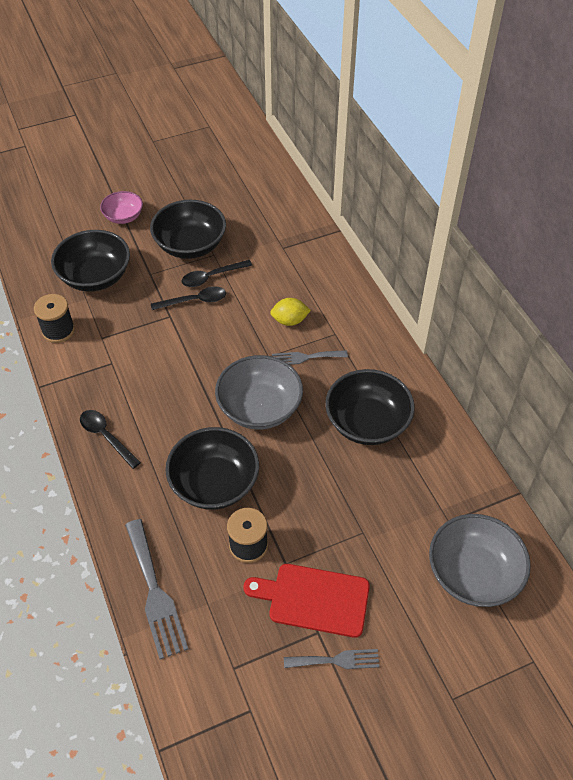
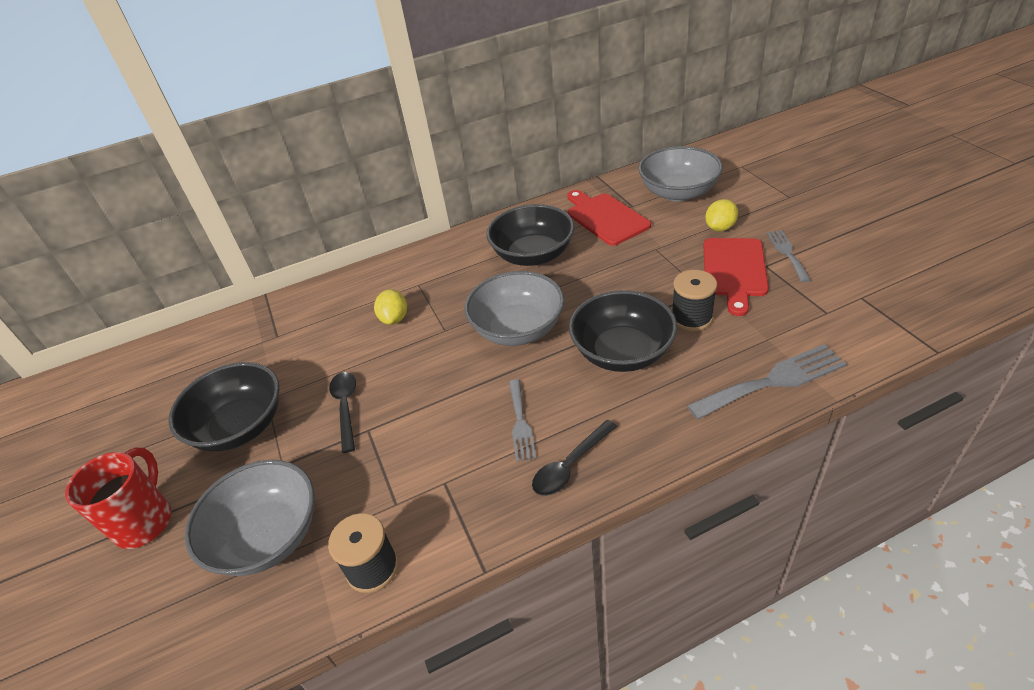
camera: 85 degrees left, 10 degrees down
black bowl [51,230,130,292] -> grey bowl [185,460,315,576]
pink bowl [100,191,143,224] -> red mug [65,448,172,549]
black spoon [182,260,252,287] -> none
grey fork [272,350,348,365] -> grey fork moved to [509,379,537,462]
none -> red cutting board [567,190,651,246]
none -> yellow lemon [705,199,738,231]

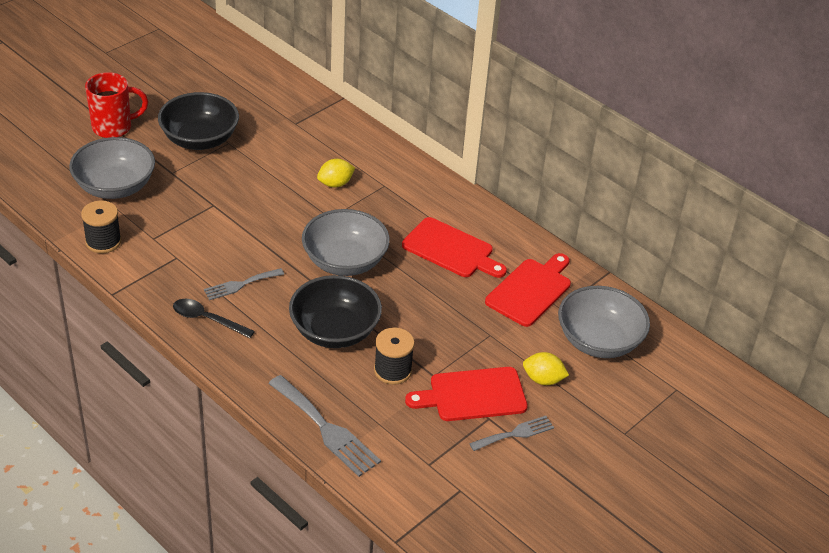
camera: 60 degrees right, 0 degrees up
black spoon [329,372,356,453] -> none
black bowl [486,204,574,266] -> red cutting board [402,217,507,278]

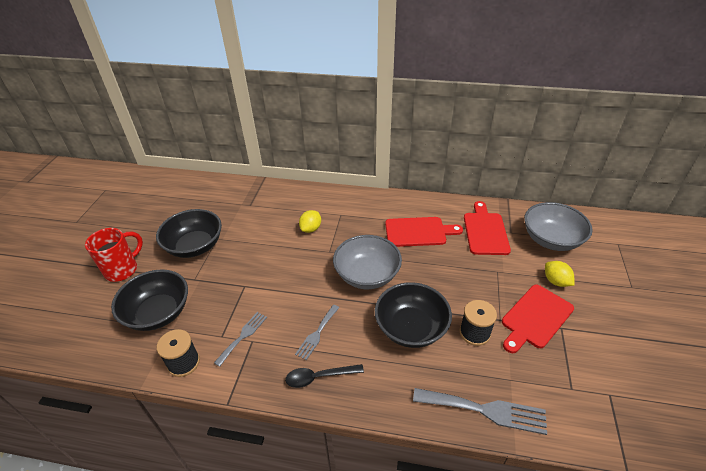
camera: 30 degrees left, 0 degrees up
grey bowl [69,137,155,199] -> black bowl [111,269,188,331]
grey fork [469,416,554,451] -> grey fork moved to [214,312,267,367]
yellow lemon [523,352,569,385] -> yellow lemon turned 75 degrees clockwise [545,261,575,287]

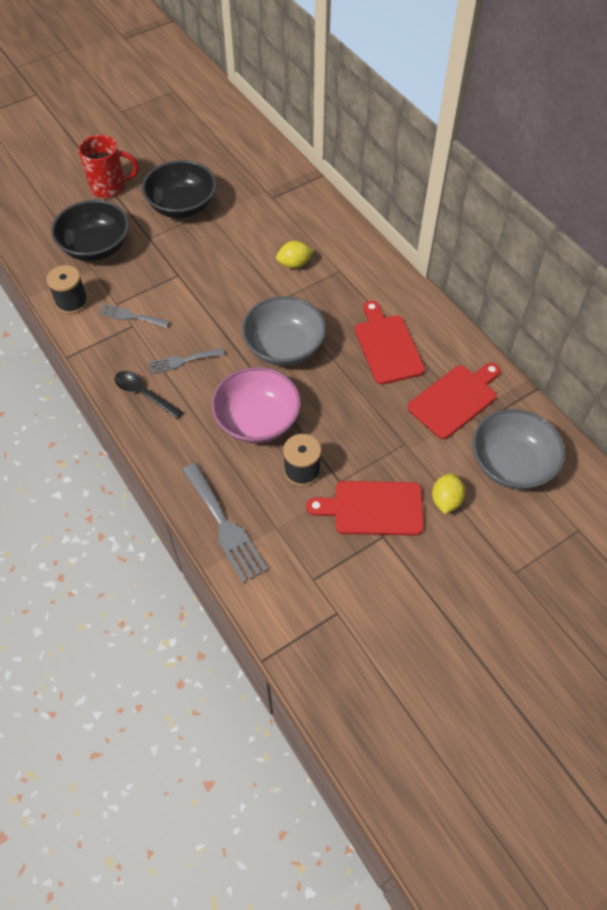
camera: 45 degrees right, 15 degrees up
grey fork [214,312,267,367] -> grey fork turned 150 degrees counterclockwise [98,304,170,328]
black bowl [375,282,452,348] -> pink bowl [211,367,301,443]
red cutting board [385,217,463,247] -> red cutting board turned 150 degrees counterclockwise [355,301,425,385]

